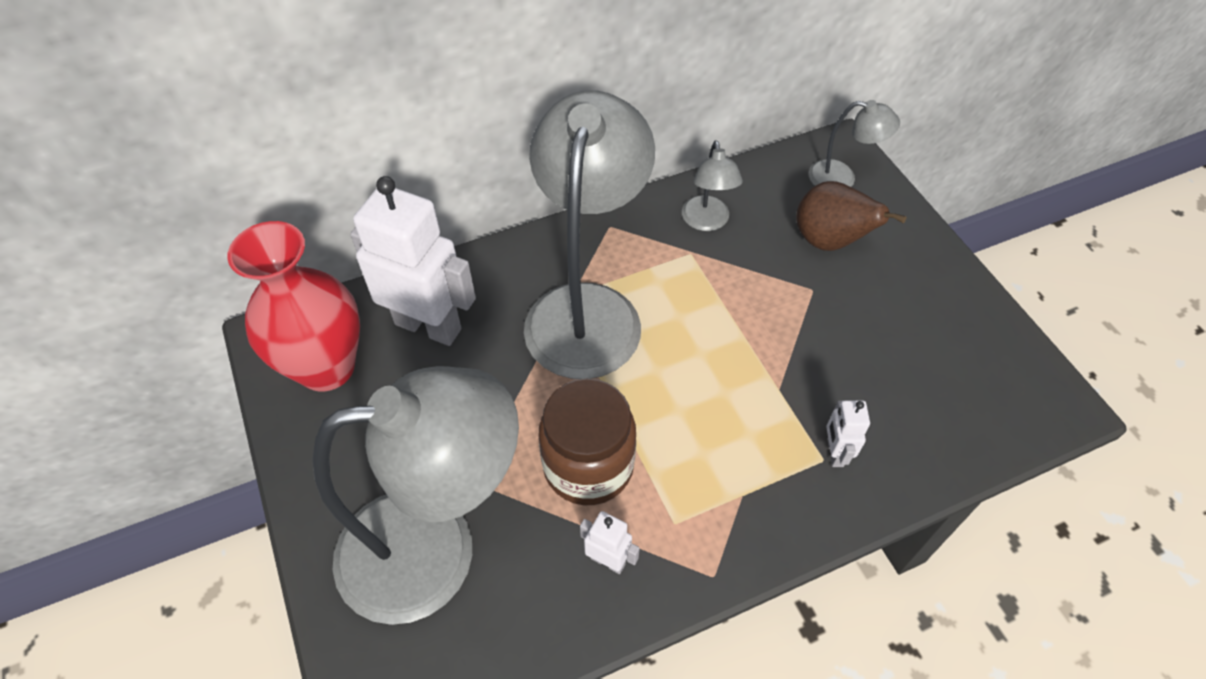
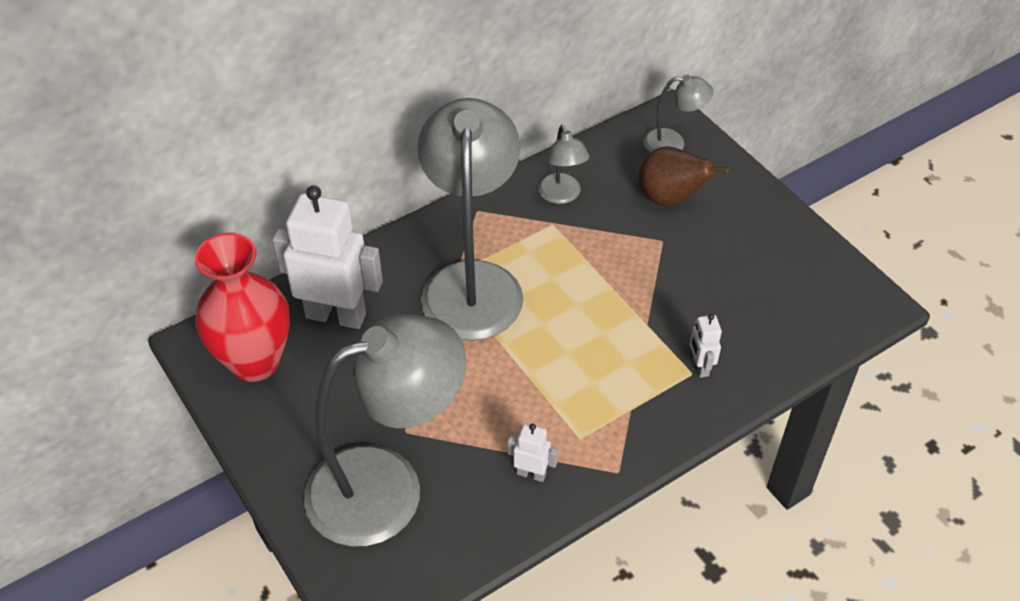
camera: 10 degrees left, 5 degrees down
brown jar [539,378,636,505] -> none

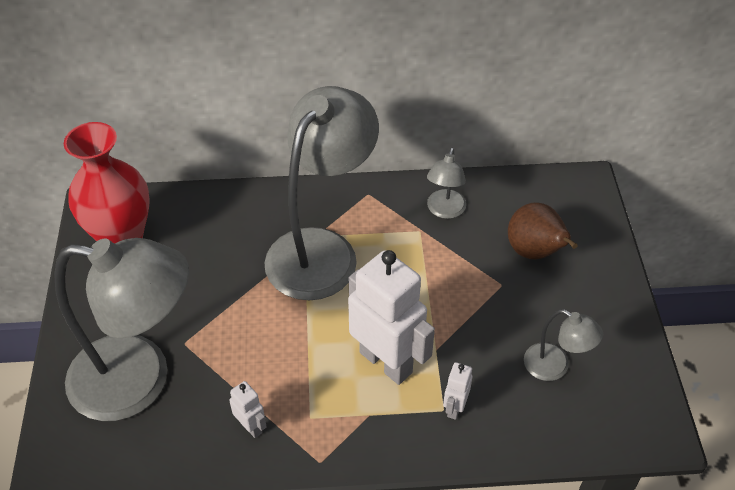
camera: 30 degrees right, 0 degrees up
white robot [273,185,383,329] -> white robot moved to [348,250,435,385]
grey lamp [643,75,714,153] -> grey lamp moved to [524,309,603,381]

